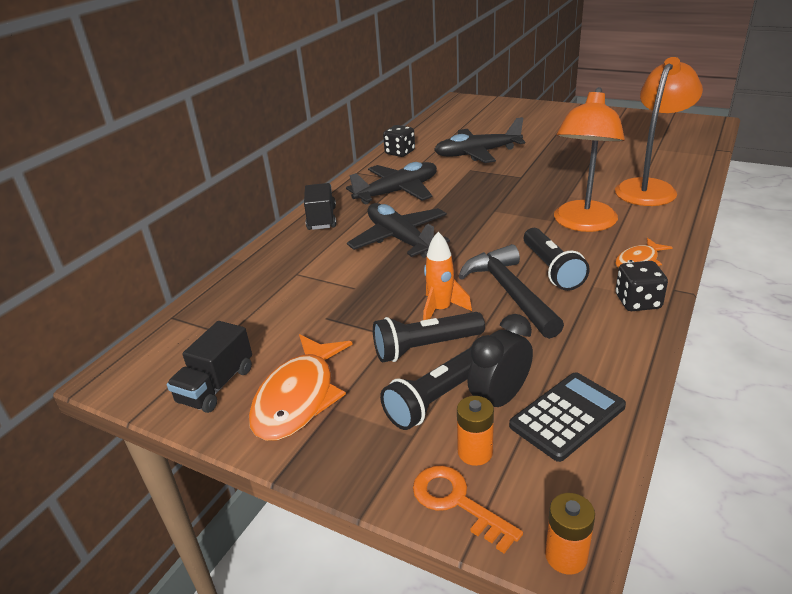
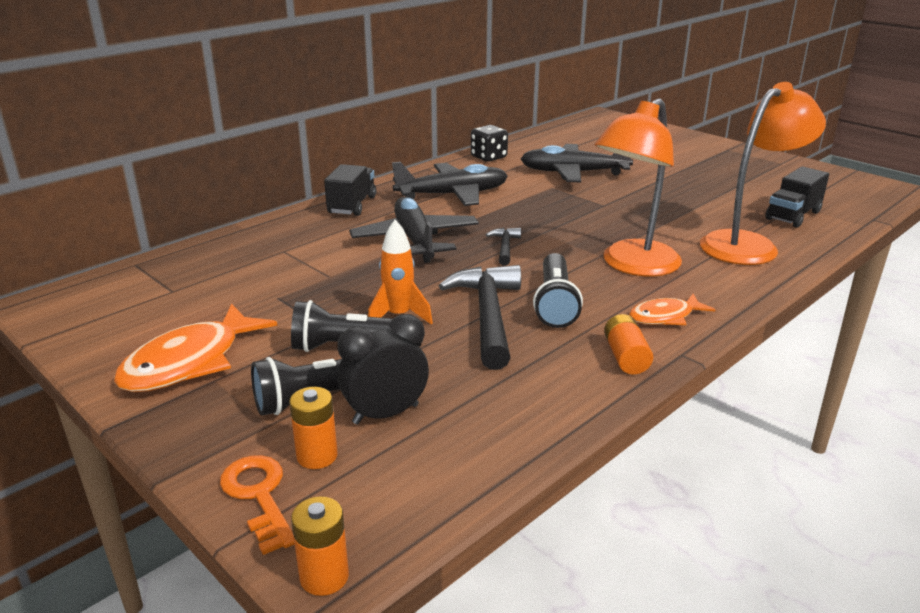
camera: 15 degrees right, 5 degrees down
black truck [167,321,252,413] -> black truck moved to [766,166,829,228]
black calculator [509,372,626,462] -> none
black dice [616,261,668,311] -> orange battery [604,314,653,375]
none -> black hammer [486,228,521,265]

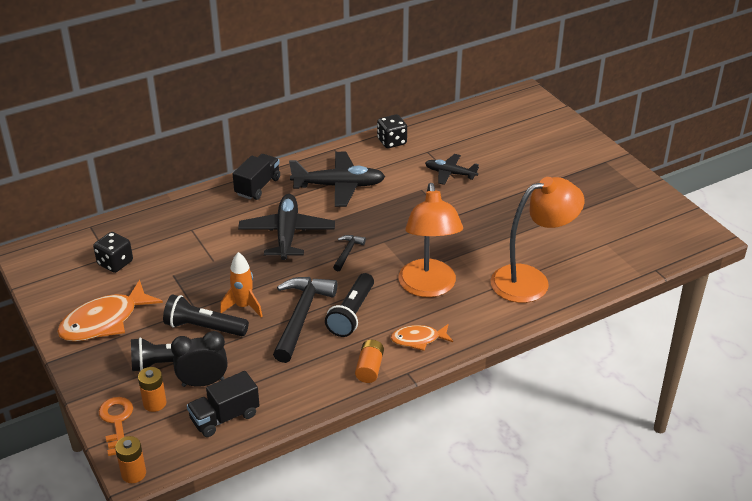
camera: 15 degrees right, 10 degrees up
black plane [521,144,633,182] -> black plane [425,154,479,185], size x0.59
orange lamp [595,98,682,277] -> orange lamp turned 60 degrees counterclockwise [399,183,463,297]
black truck [766,166,829,228] -> black truck moved to [187,371,260,437]
none -> black dice [93,232,133,273]

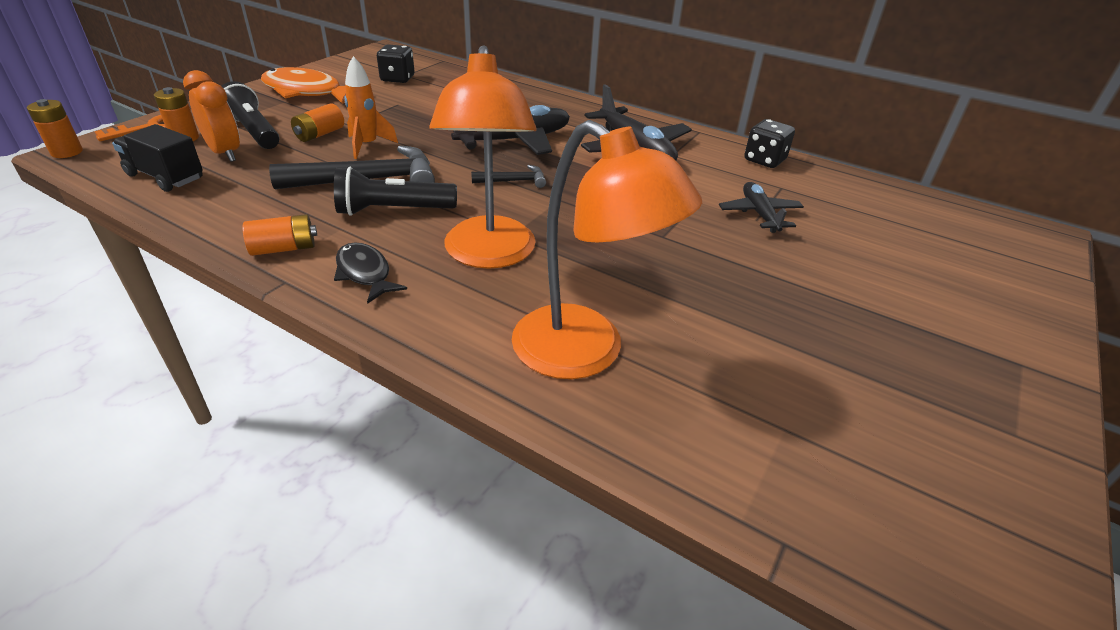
camera: 60 degrees right, 0 degrees up
black flashlight [163,294,249,336] -> orange battery [291,103,344,142]
black clock [171,331,228,387] -> orange clock [183,70,240,162]
black truck [233,154,280,200] -> none
orange fish [391,324,453,351] -> black fish [334,242,407,304]
orange lamp [399,183,463,297] -> orange lamp turned 60 degrees counterclockwise [429,45,537,269]

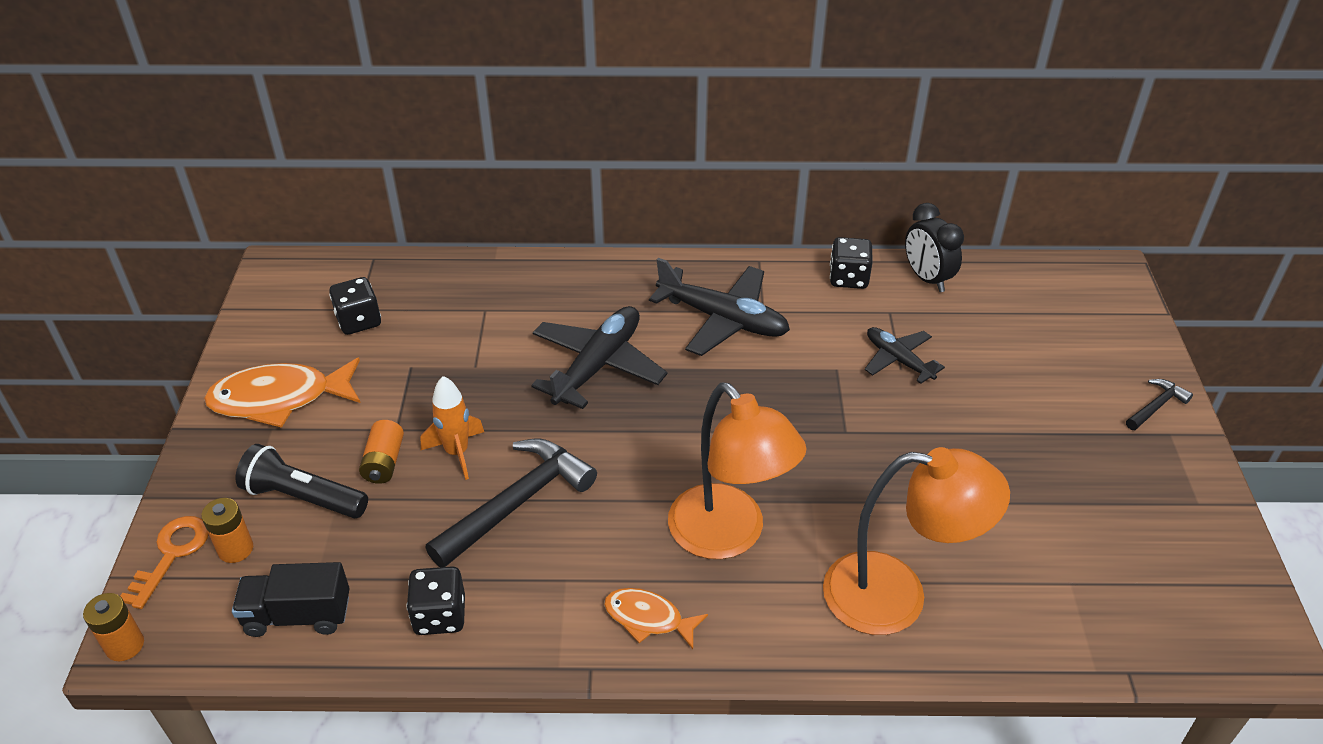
camera: 30 degrees left, 5 degrees up
orange clock [183,70,240,162] -> none
orange battery [242,214,317,256] -> none
black flashlight [334,167,457,216] -> none
black fish [334,242,407,304] -> orange fish [604,588,708,649]
black hammer [471,165,546,188] -> black hammer moved to [1126,379,1193,430]
none -> black dice [407,566,465,635]
none -> black clock [905,203,964,292]

